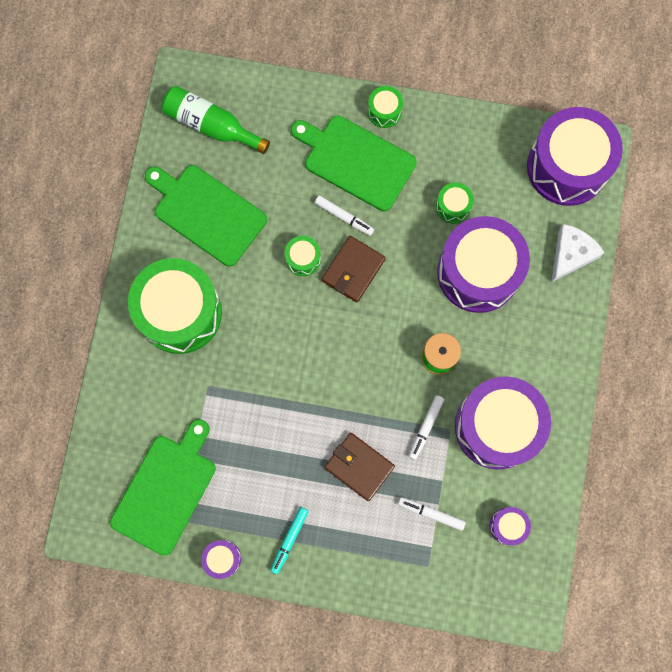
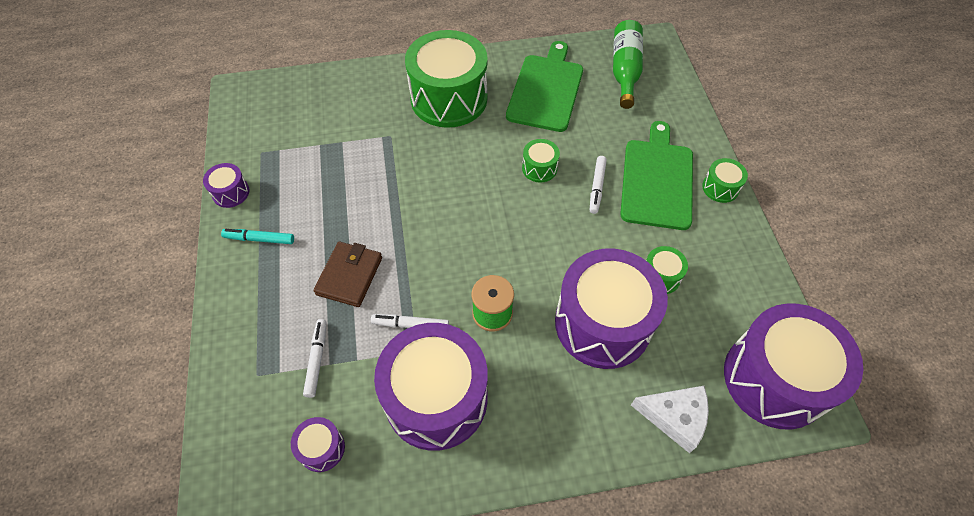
camera: 70 degrees right, 20 degrees down
green cutting board [110,419,216,556] -> none
brown wallet [322,236,386,303] -> none

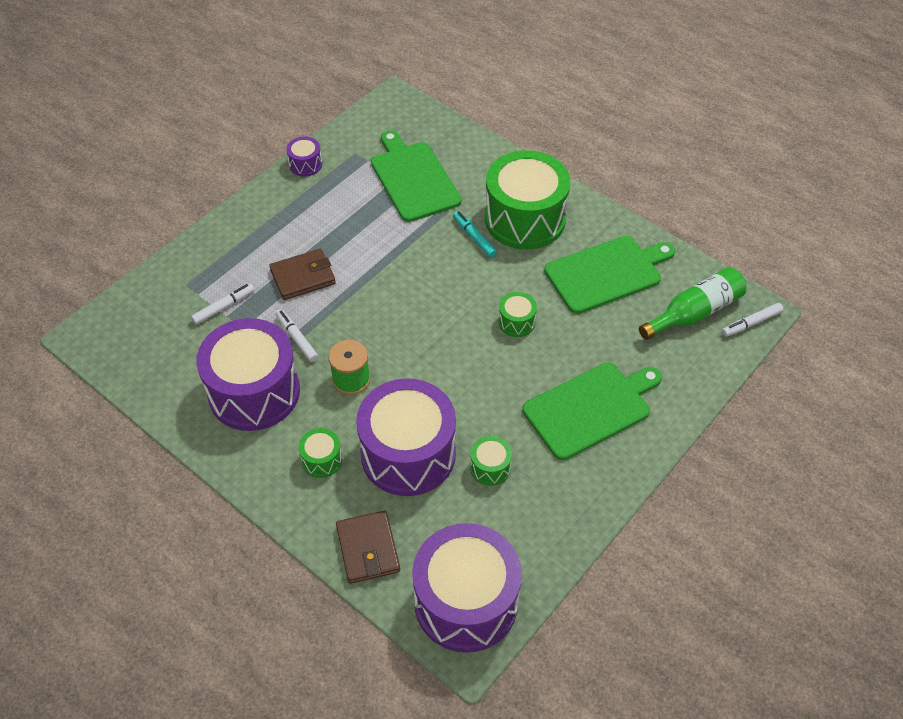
camera: 50 degrees right, 5 degrees down
turquoise marker [221,229,294,244] -> turquoise marker moved to [453,211,497,257]
purple drum [291,417,345,472] -> none
white marker [590,156,607,214] -> white marker moved to [722,303,783,337]
white cheese [631,386,709,453] -> brown wallet [336,511,400,584]
green drum [702,158,748,203] -> green drum moved to [298,428,342,478]
none -> green cutting board [371,130,462,222]

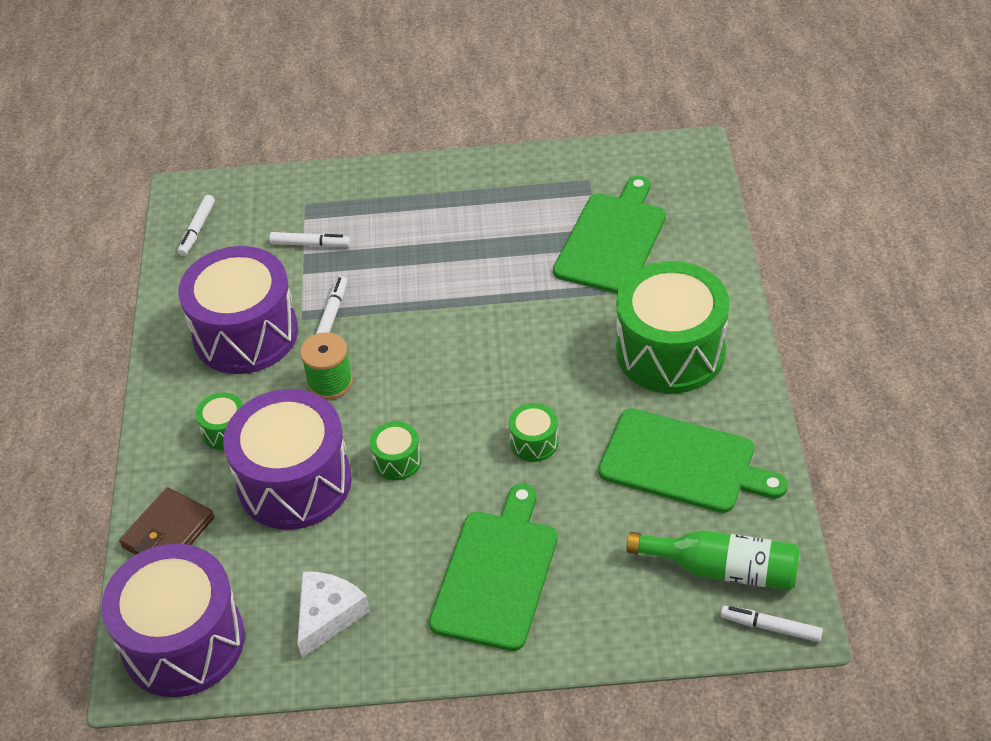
camera: 50 degrees right, 5 degrees down
brown wallet [269,249,336,300] -> none
purple drum [286,136,322,177] -> none
turquoise marker [453,211,497,257] -> none
green drum [470,436,512,486] -> green drum moved to [370,421,422,480]
green cutting board [522,363,662,460] -> green cutting board turned 90 degrees counterclockwise [429,484,558,651]
none -> white marker [178,195,215,256]
none -> white cheese [297,571,370,658]

